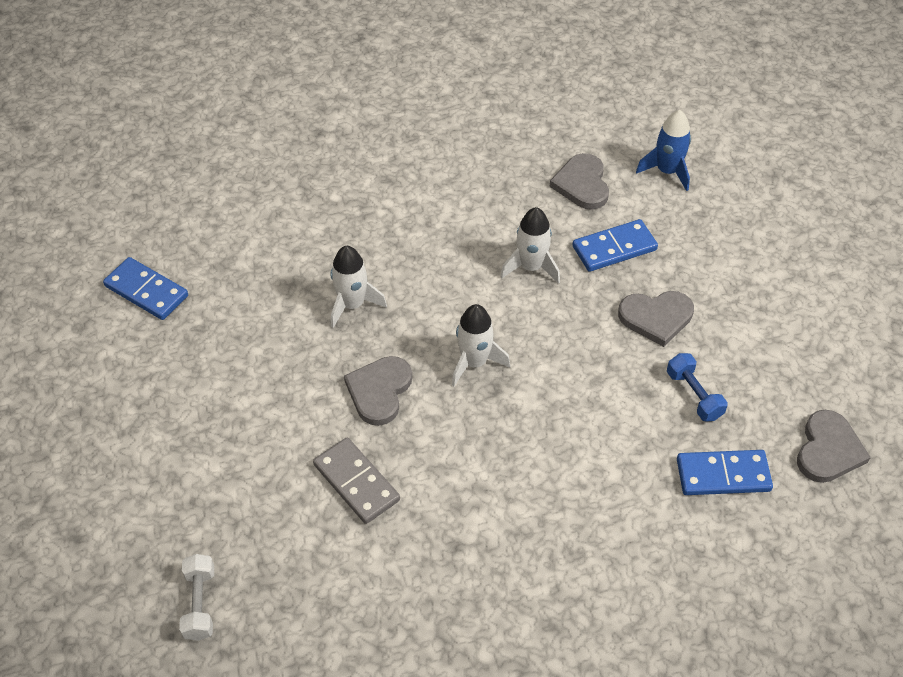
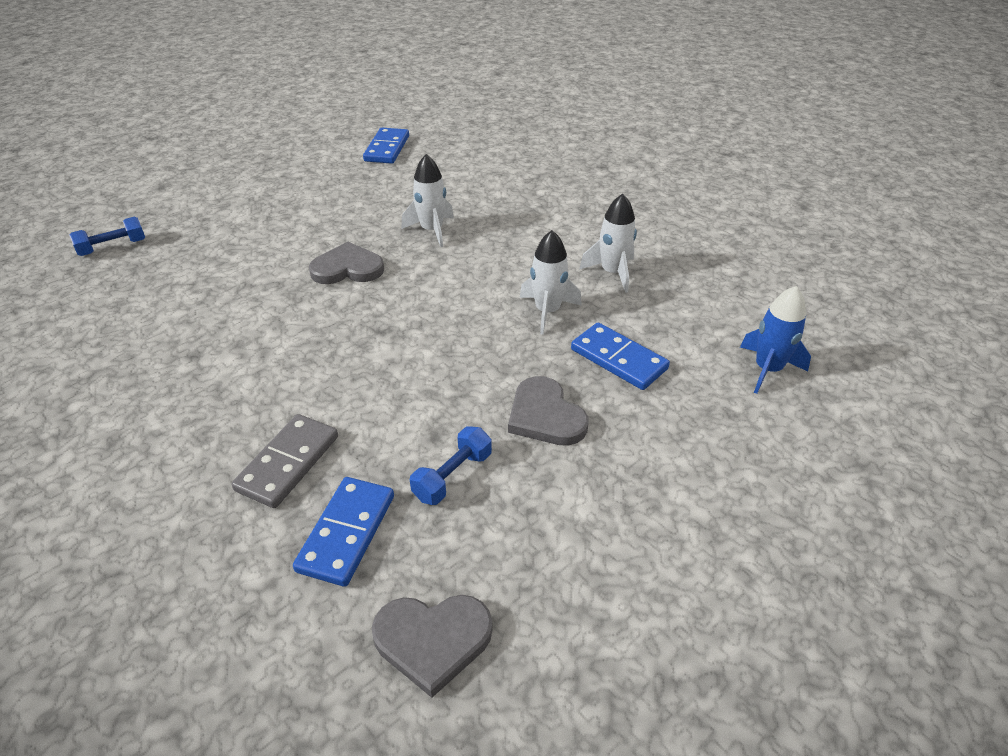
camera: 65 degrees right, 10 degrees down
white dumbbell [179,554,214,641] -> blue dumbbell [69,217,145,256]
grey domino [313,437,400,524] -> grey domino moved to [231,414,338,508]
white rocket [452,304,510,386] -> white rocket moved to [579,194,637,293]
grey heart [550,153,609,210] -> none
blue domino [677,450,773,495] -> blue domino turned 45 degrees clockwise [293,477,394,587]

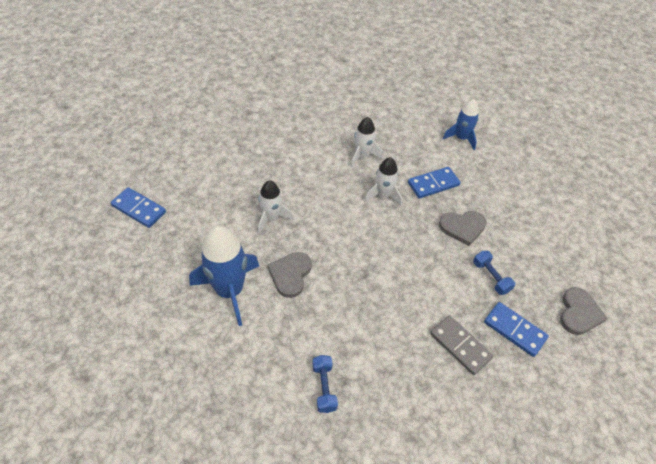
camera: 70 degrees left, 10 degrees up
blue dumbbell [69,217,145,256] -> blue dumbbell moved to [312,355,338,413]
none -> blue rocket [189,226,259,326]

